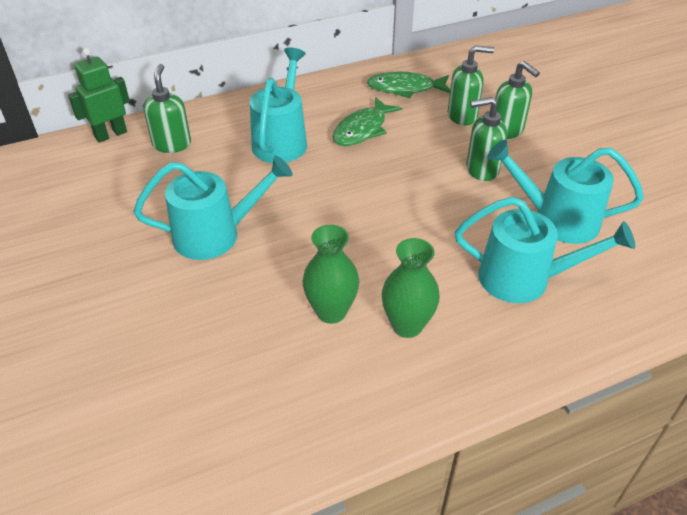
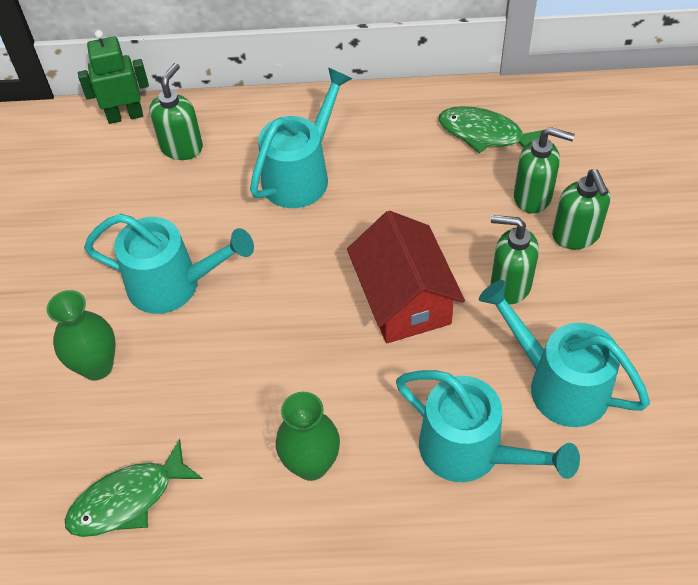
camera: 25 degrees right, 10 degrees up
green vase [303,225,359,324] -> green vase moved to [47,290,116,380]
green fish [332,97,402,146] -> green fish moved to [65,439,203,537]
none -> red house [347,211,465,343]

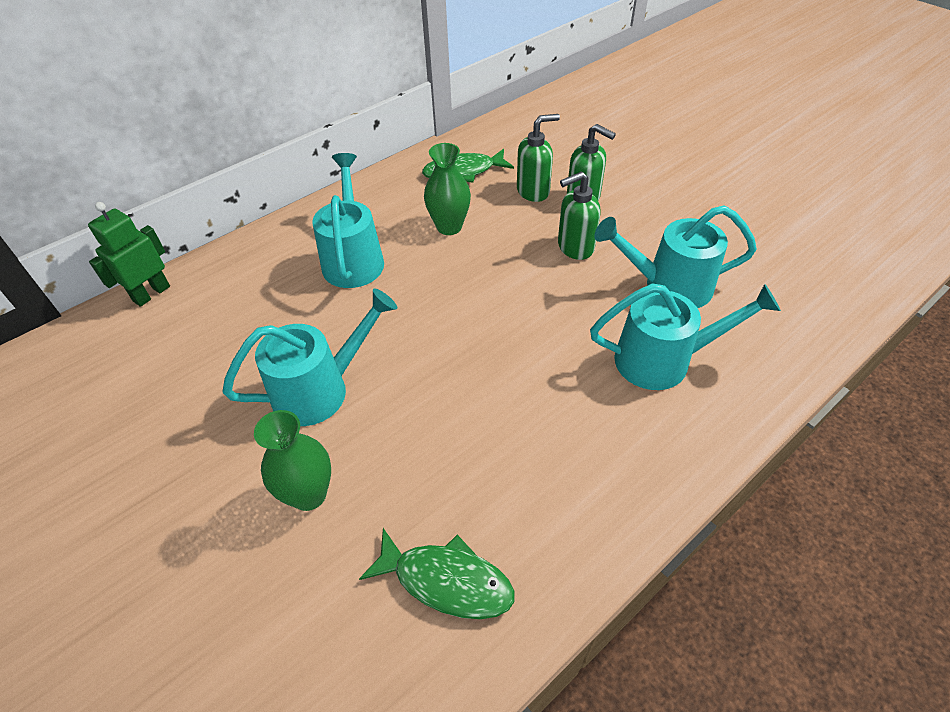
camera: 40 degrees left, 5 degrees down
green fish [65,439,203,537] -> green fish turned 90 degrees counterclockwise [359,528,515,619]
green soap dispenser [149,63,203,160] -> none
green vase [275,392,340,481] -> green vase moved to [424,143,471,235]
red house [347,211,465,343] -> none

